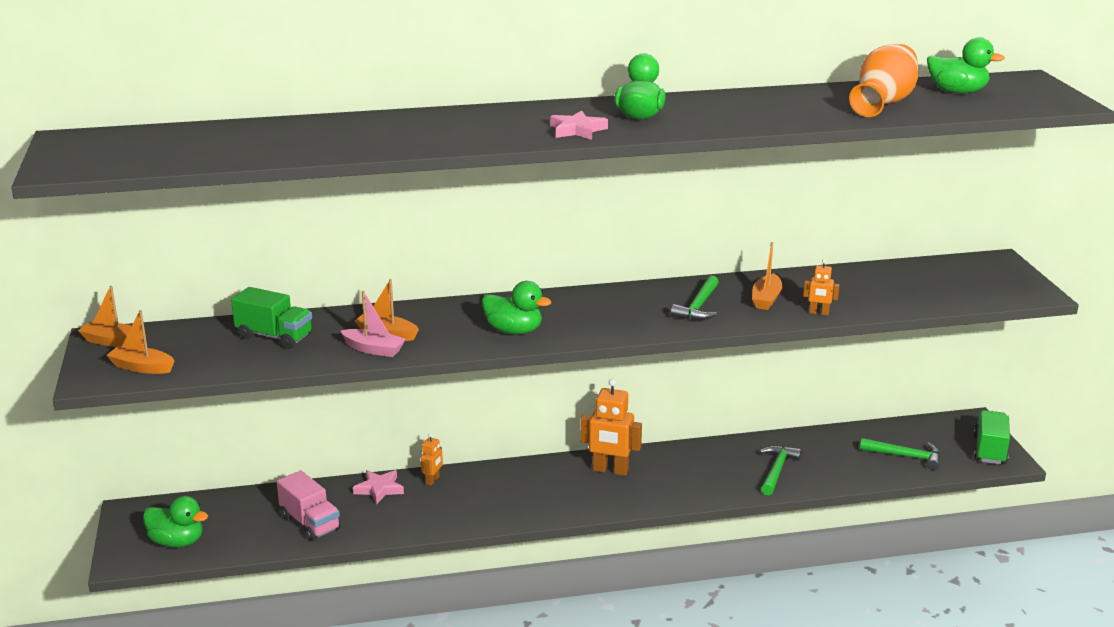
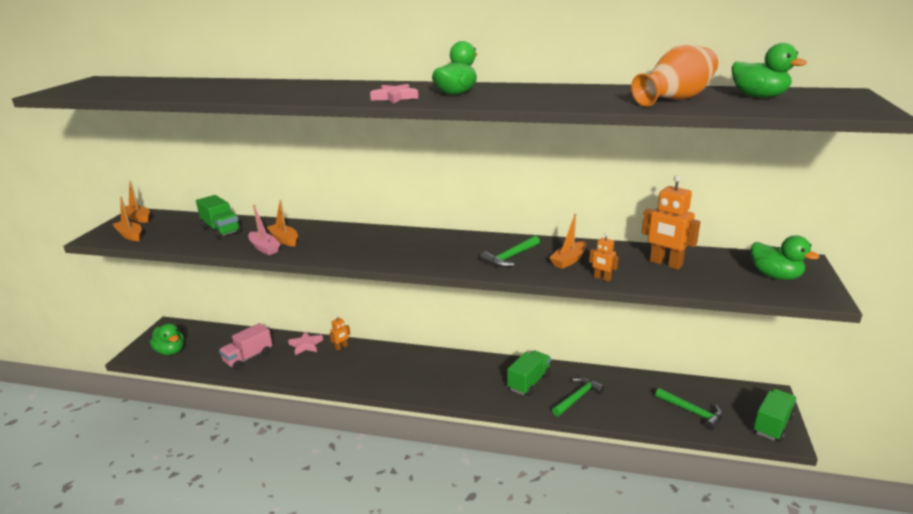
camera: 25 degrees right, 0 degrees up
pink truck [277,470,341,541] -> pink truck turned 60 degrees clockwise [219,323,272,370]
green duck [482,281,552,335] -> green duck moved to [751,235,819,280]
orange robot [580,378,642,476] -> orange robot moved to [642,175,700,270]
none -> green truck [507,351,551,396]

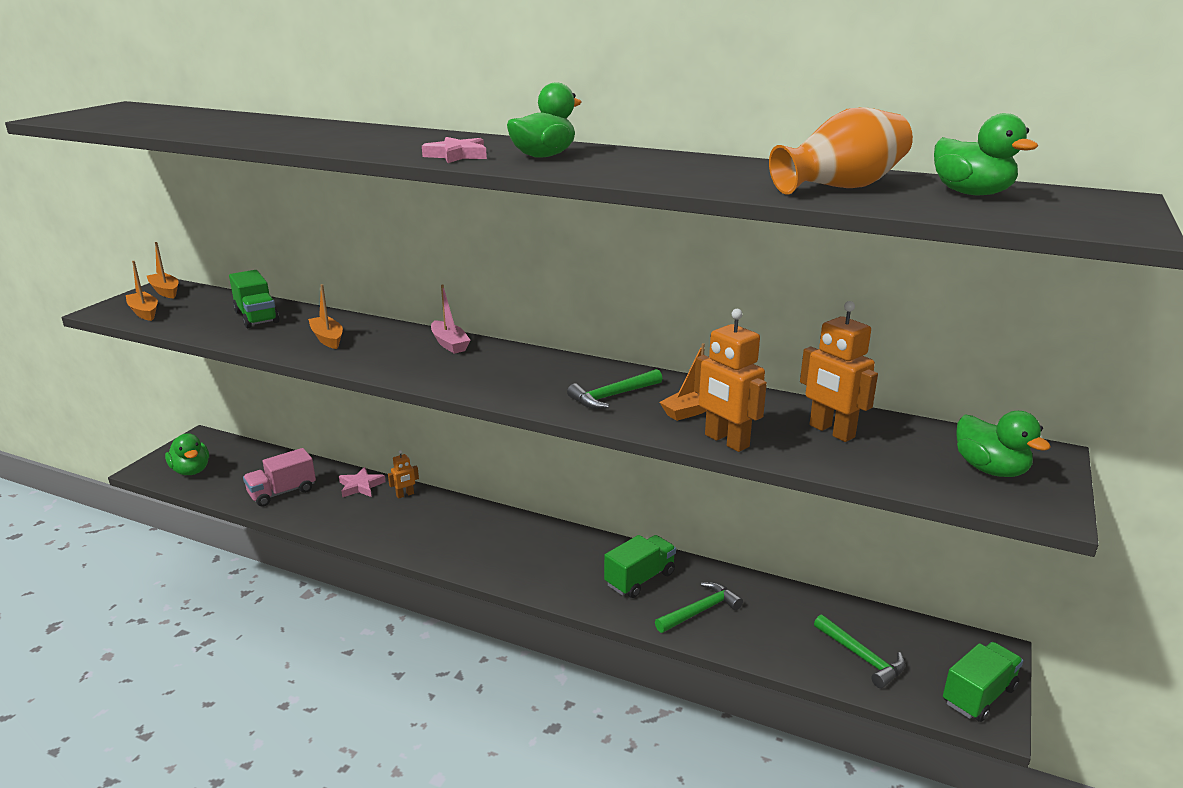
camera: 10 degrees right, 0 degrees up
pink boat [248,205,280,255] -> pink boat moved to [431,285,470,354]
orange robot [589,233,619,282] -> orange robot [694,309,767,452], size x1.92

